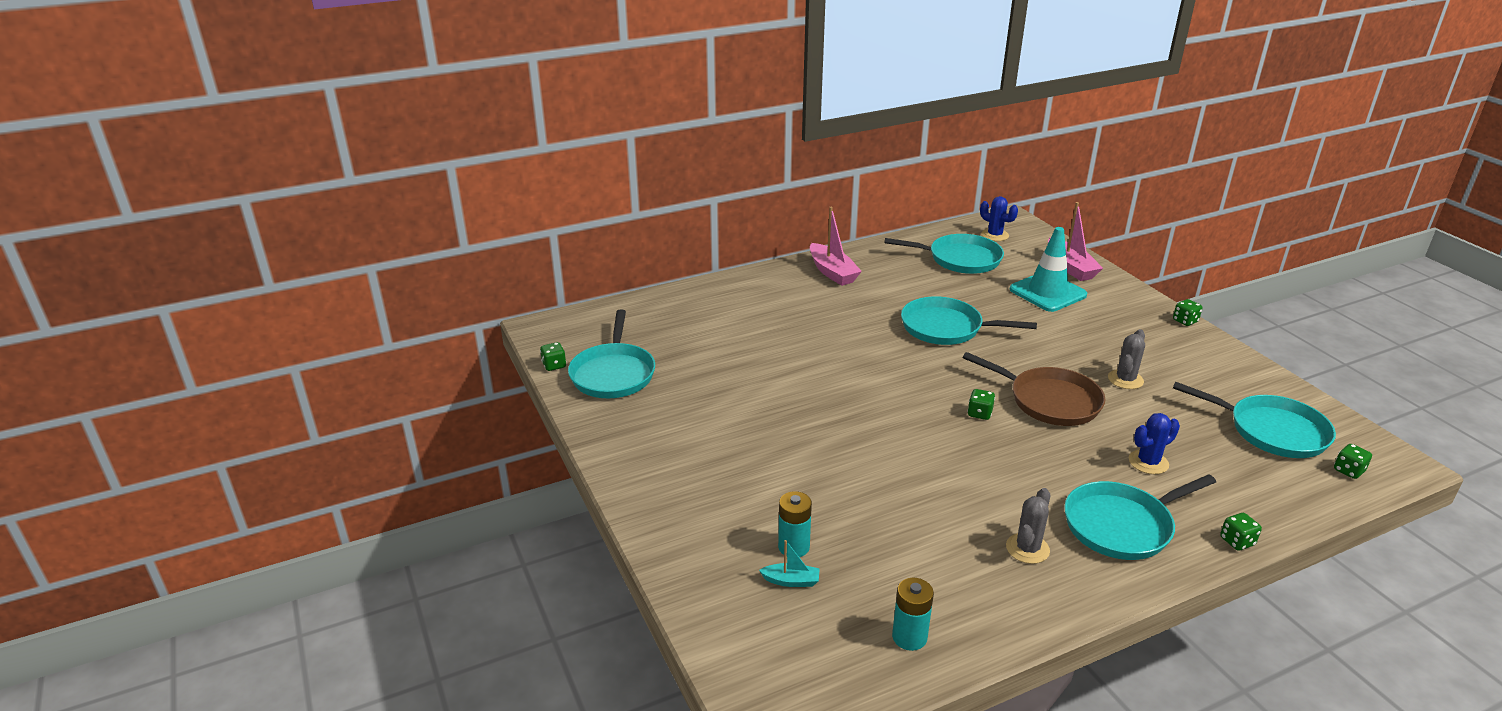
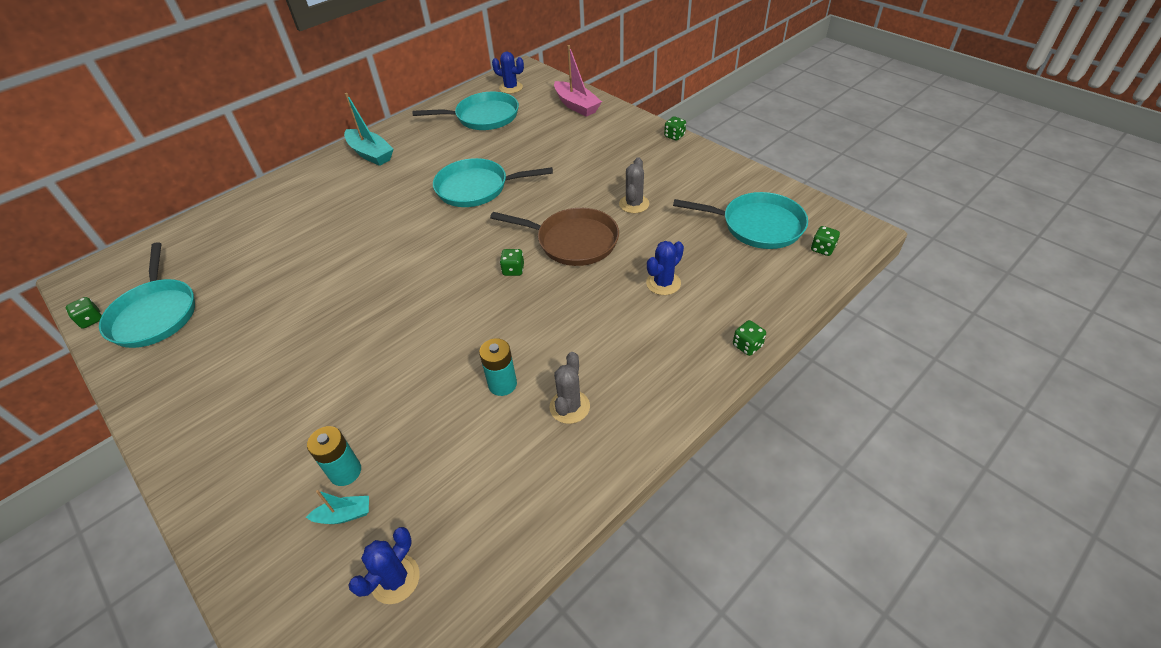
camera: 15 degrees left, 15 degrees up
pink boat [810,207,862,286] -> turquoise boat [344,93,393,166]
turquoise battery [892,578,934,651] -> turquoise battery moved to [479,338,517,396]
turquoise traffic cone [1010,227,1087,312] -> none
turquoise pan [1064,474,1216,560] -> none
none -> blue cactus [349,527,420,604]

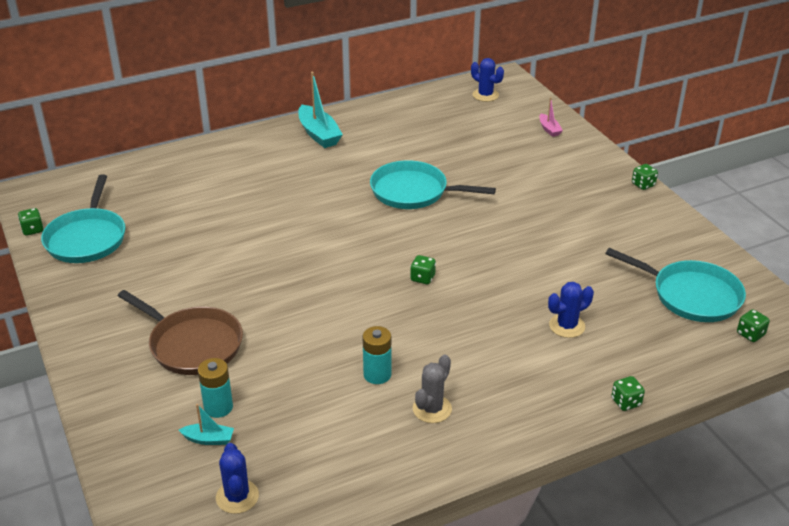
camera: 15 degrees right, 10 degrees down
blue cactus [349,527,420,604] -> blue cactus turned 60 degrees counterclockwise [216,443,259,514]
turquoise pan [413,92,519,130] -> none
brown pan [490,208,619,266] -> brown pan moved to [118,290,243,375]
pink boat [554,45,602,117] -> pink boat [539,97,563,137], size x0.52
grey cactus [619,157,649,213] -> none

